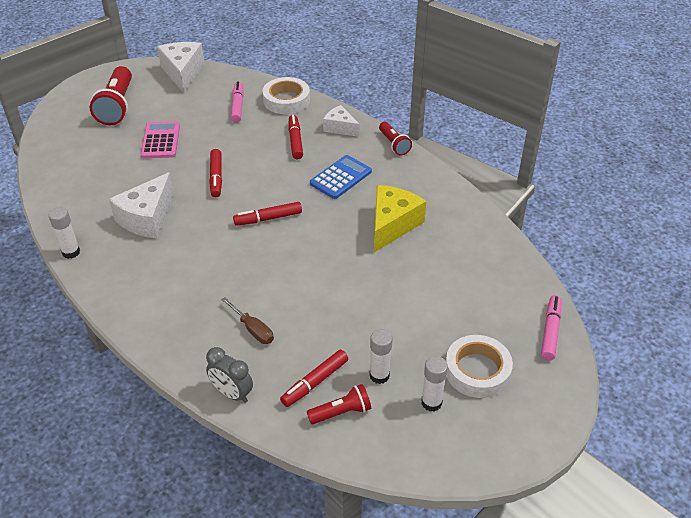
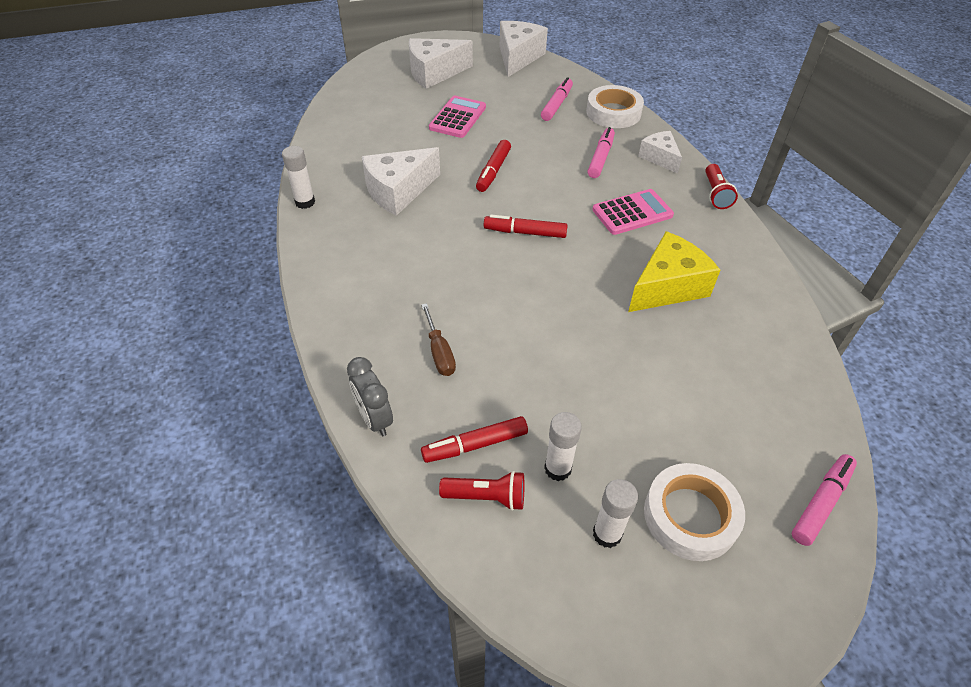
camera: 25 degrees right, 5 degrees up
red flashlight [90,66,132,126] -> white cheese [409,38,473,89]
red marker [289,115,303,159] -> pink marker [587,127,615,178]
blue calculator [310,155,372,199] -> pink calculator [592,189,674,235]

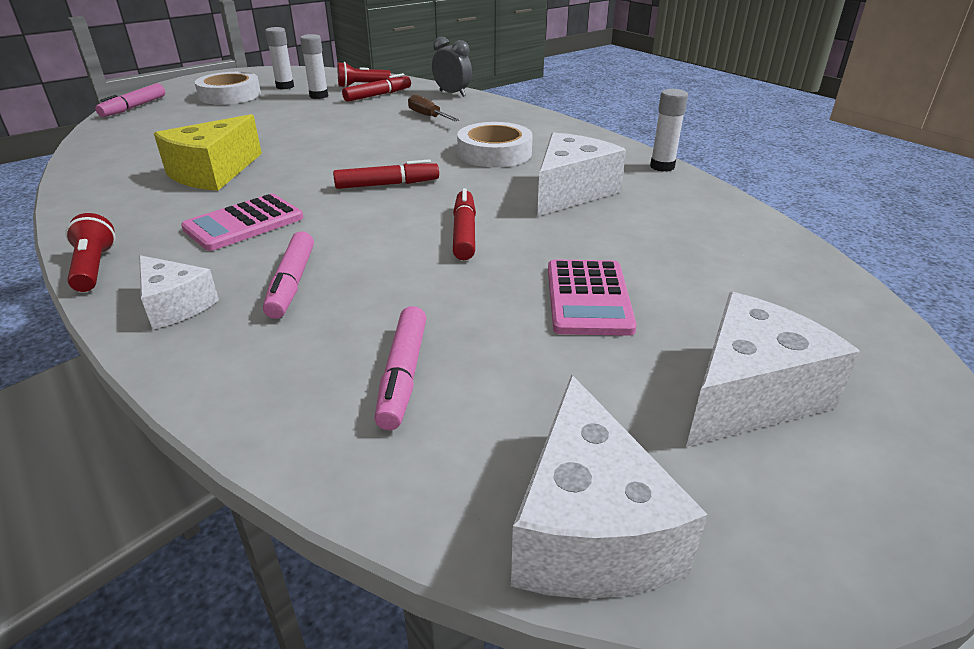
camera: 160 degrees right, 15 degrees down
white tape [586,85,644,128] -> white tape moved to [457,122,533,167]

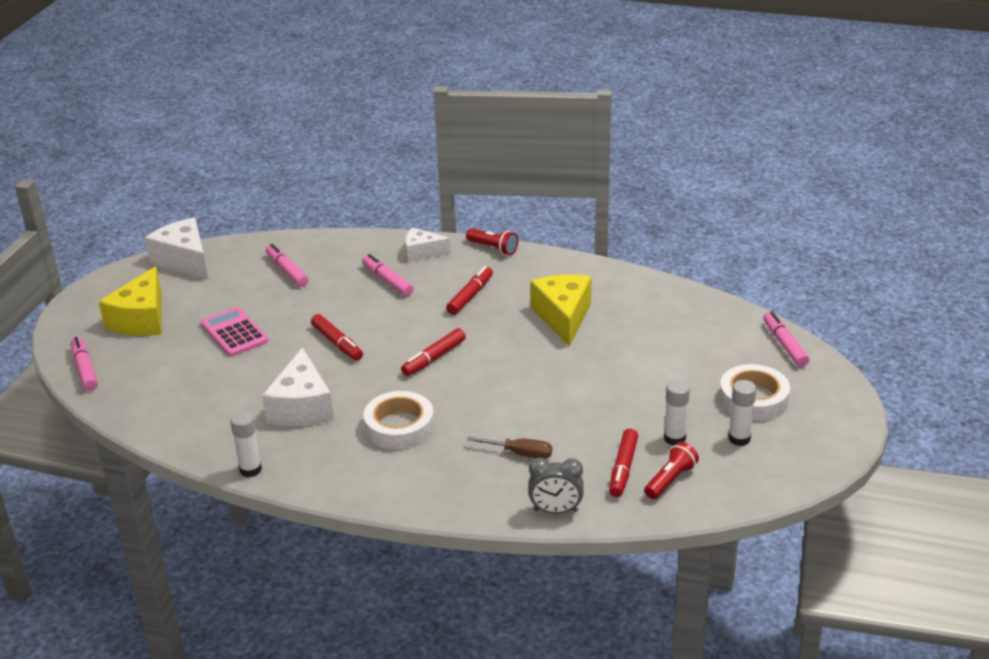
camera: 145 degrees right, 0 degrees up
pink calculator [181,194,303,251] -> red marker [446,266,493,315]
white cheese [686,292,860,447] -> yellow cheese [99,266,162,336]
none -> pink marker [71,337,98,391]

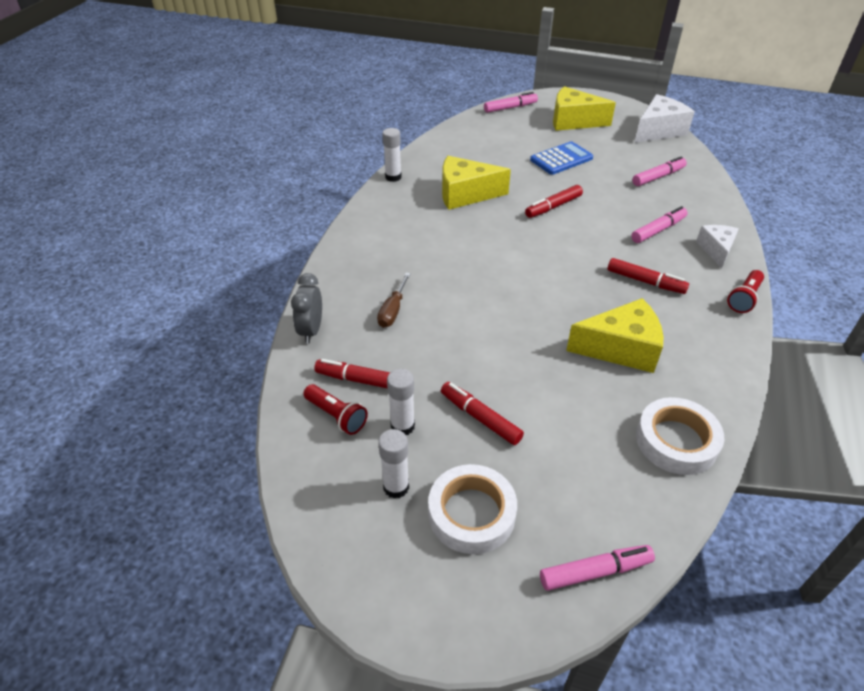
camera: 90 degrees right, 10 degrees up
pink calculator [201,307,268,357] -> blue calculator [530,141,593,175]
white cheese [262,347,334,426] -> yellow cheese [442,156,511,210]
white tape [363,391,434,449] -> white tape moved to [636,397,724,475]
red marker [401,328,466,376] -> red marker moved to [441,382,524,445]

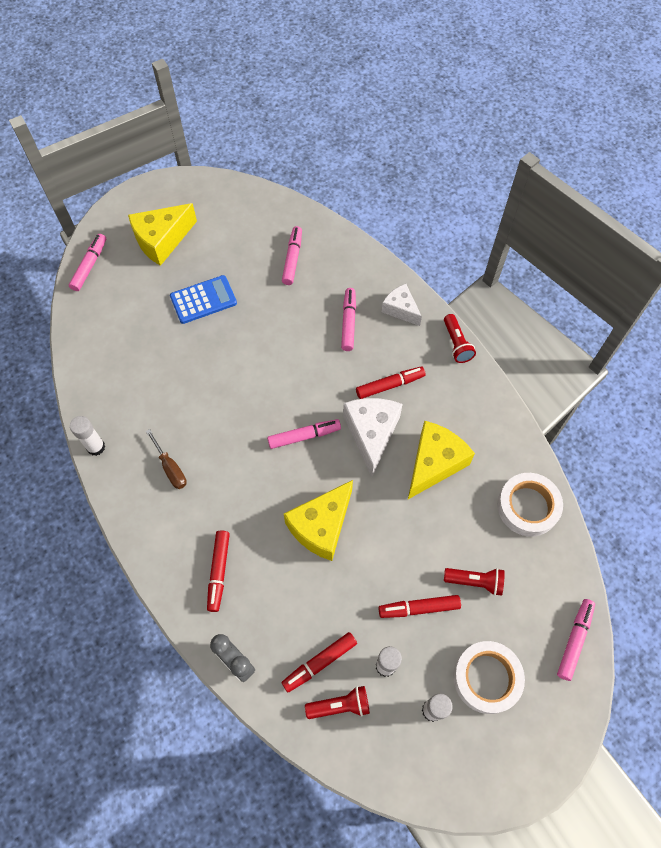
camera: 50 degrees left, 20 degrees up
brown screwdriver [377,273,411,328] -> brown screwdriver moved to [146,429,187,489]
yellow cheese [442,156,511,210] -> yellow cheese moved to [284,480,353,561]
red marker [525,185,583,218] -> red marker moved to [207,530,230,612]
blue calculator [530,141,593,175] -> blue calculator turned 60 degrees clockwise [170,275,237,324]
white cheese [634,94,695,143] -> white cheese moved to [343,398,403,477]
none -> pink marker [267,419,341,449]
none -> red flashlight [444,568,505,596]

